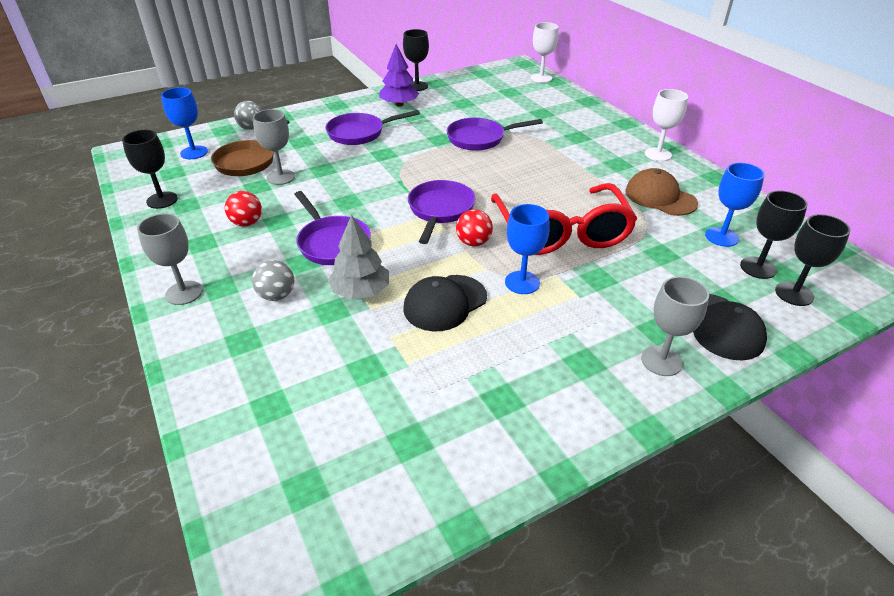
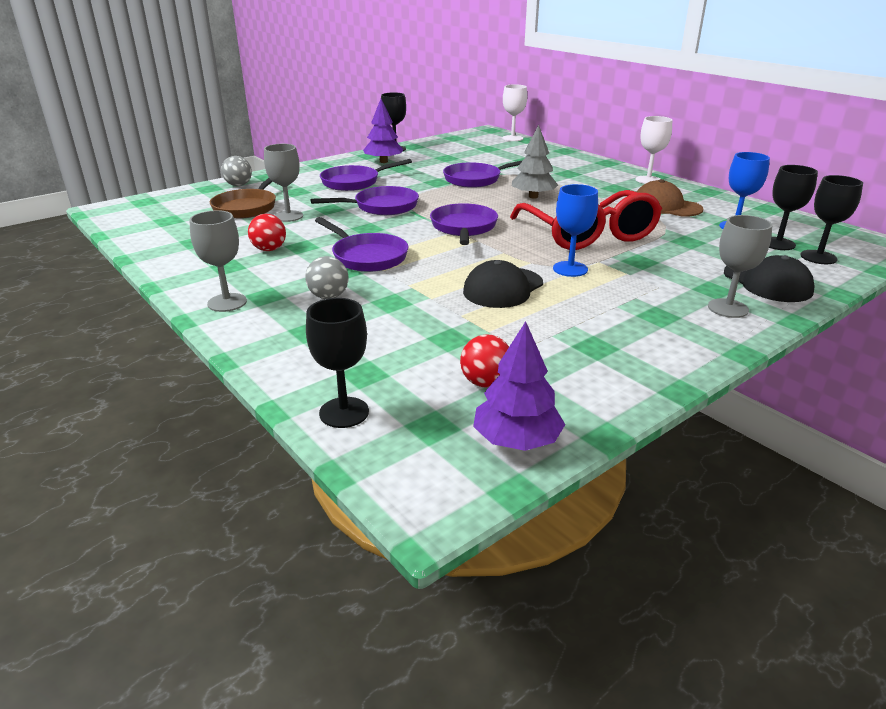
camera: 10 degrees left, 10 degrees down
black goblet [122,130,178,209] -> black goblet moved to [306,298,369,428]
blue goblet [161,87,208,159] -> none
grey tree [328,215,389,299] -> grey tree moved to [512,125,558,199]
red ball [456,209,493,246] -> red ball moved to [460,334,509,388]
none -> purple pan [311,186,419,215]
none -> purple tree [473,321,566,451]

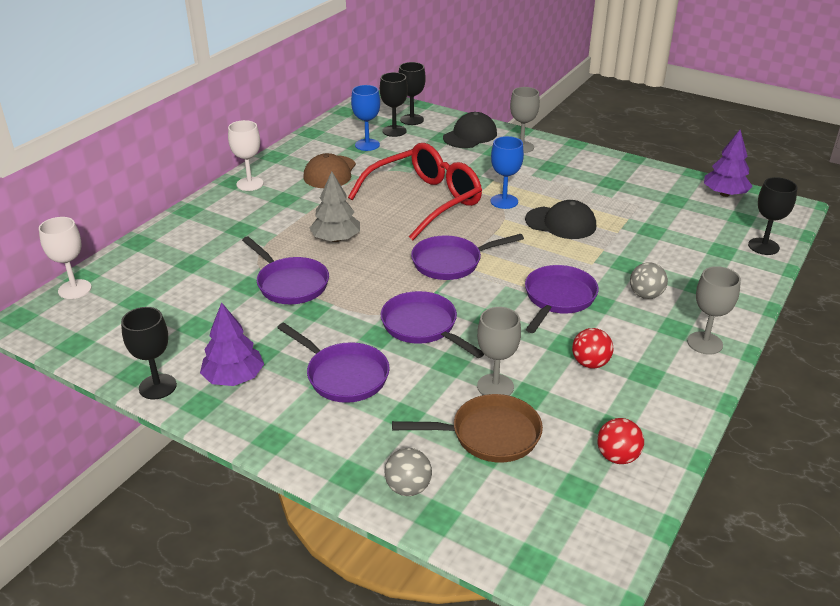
camera: 110 degrees left, 5 degrees up
red ball [460,334,509,388] -> red ball moved to [597,418,644,464]

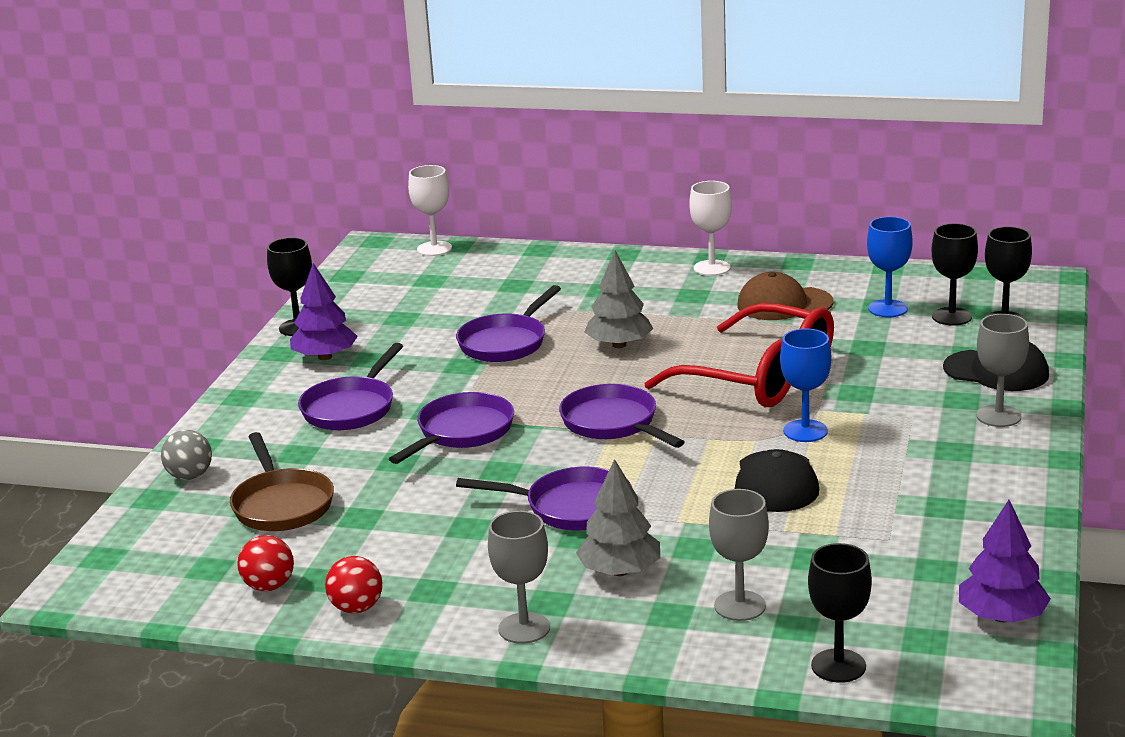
camera: 75 degrees right, 10 degrees down
grey goblet [477,307,521,396] -> grey goblet moved to [709,489,769,621]
red ball [572,328,613,369] -> red ball moved to [325,556,382,613]
grey ball [630,262,668,299] -> grey tree [576,459,660,576]

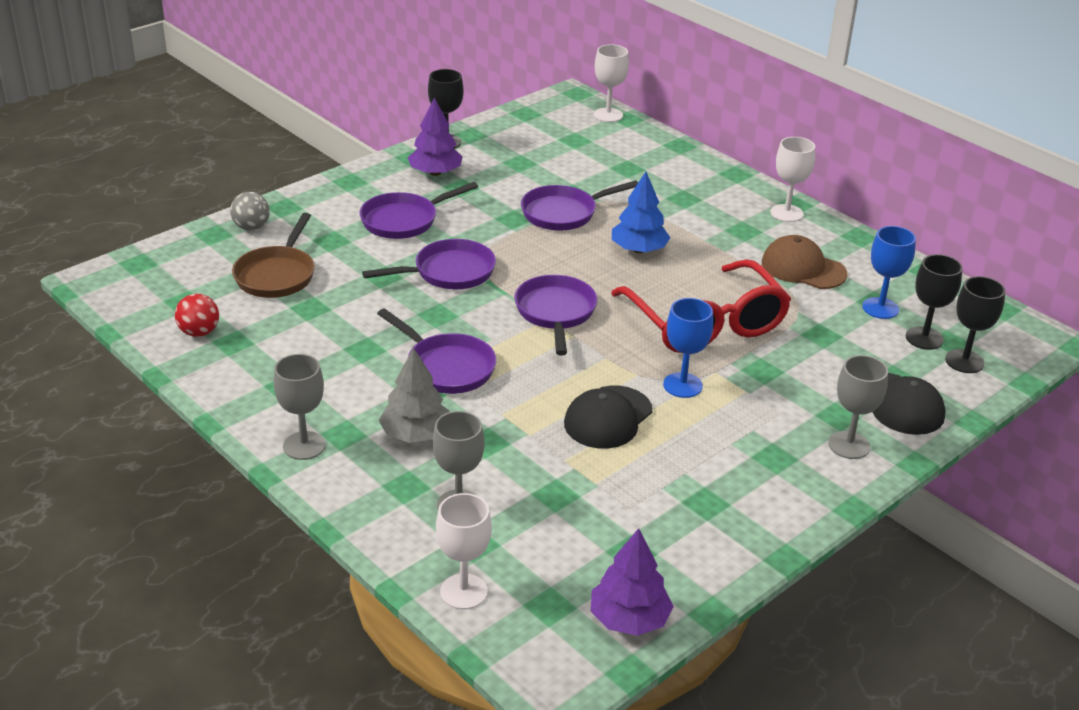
camera: 30 degrees right, 10 degrees up
red ball [325,556,382,613] -> none
grey tree [585,250,653,348] -> blue tree [612,172,670,253]
black goblet [808,543,872,683] -> white goblet [436,493,492,610]

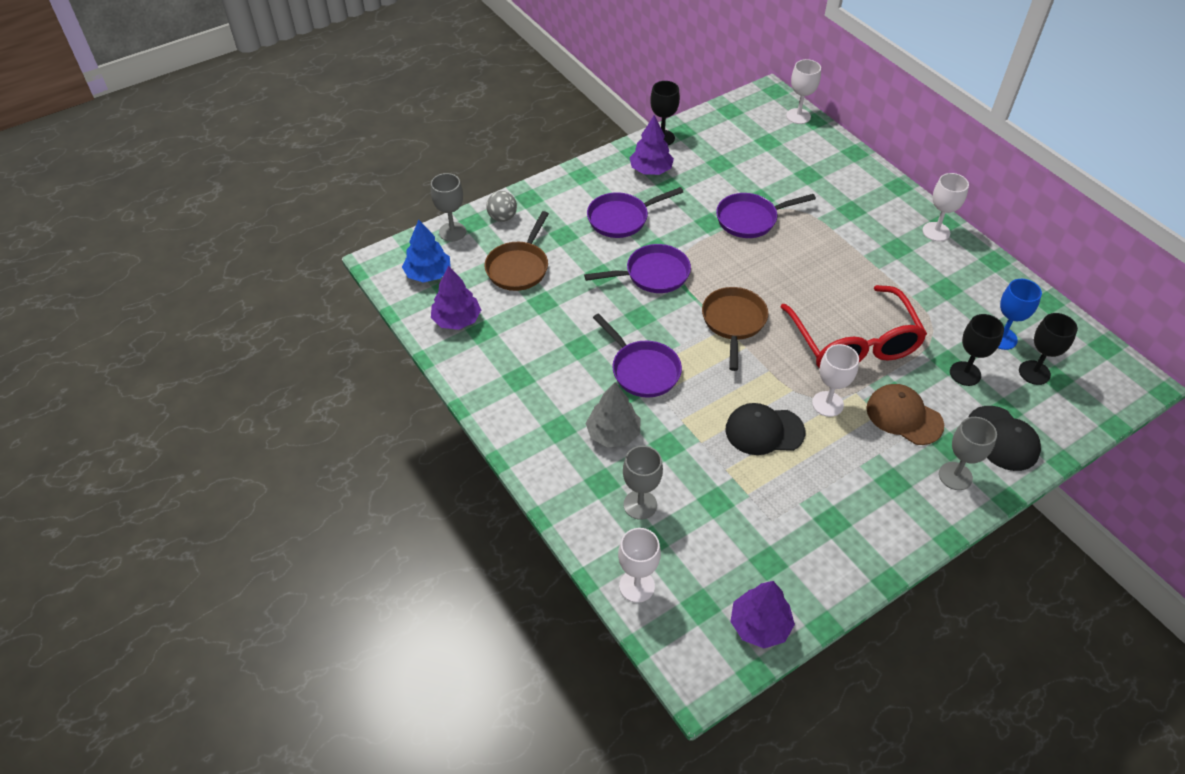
camera: 10 degrees right, 15 degrees up
red ball [175,294,219,337] -> purple tree [431,266,481,330]
grey goblet [273,354,326,460] -> grey goblet moved to [431,173,466,242]
purple pan [514,275,597,355] -> brown pan [702,287,768,371]
black cap [564,386,652,449] -> black cap turned 45 degrees clockwise [725,403,805,455]
blue tree [612,172,670,253] -> blue tree moved to [402,219,451,283]
blue goblet [663,298,713,398] -> white goblet [812,344,859,417]
brown cap [762,235,848,289] -> brown cap moved to [866,384,944,445]
black goblet [945,276,1005,373] -> black goblet moved to [950,314,1004,386]

